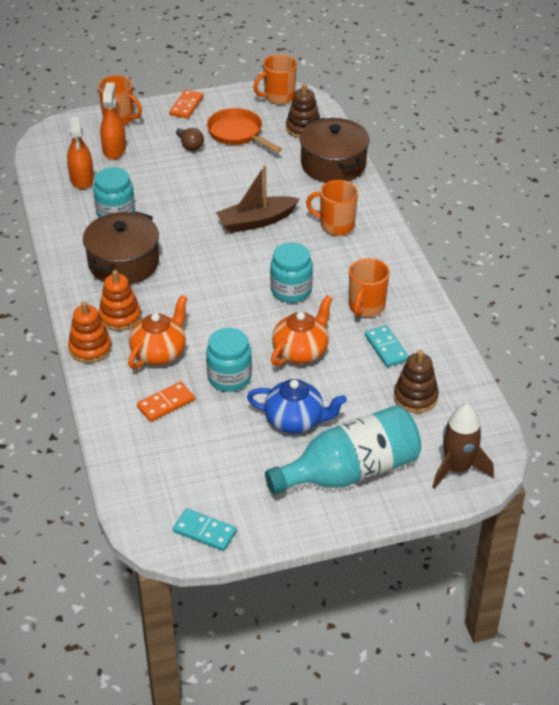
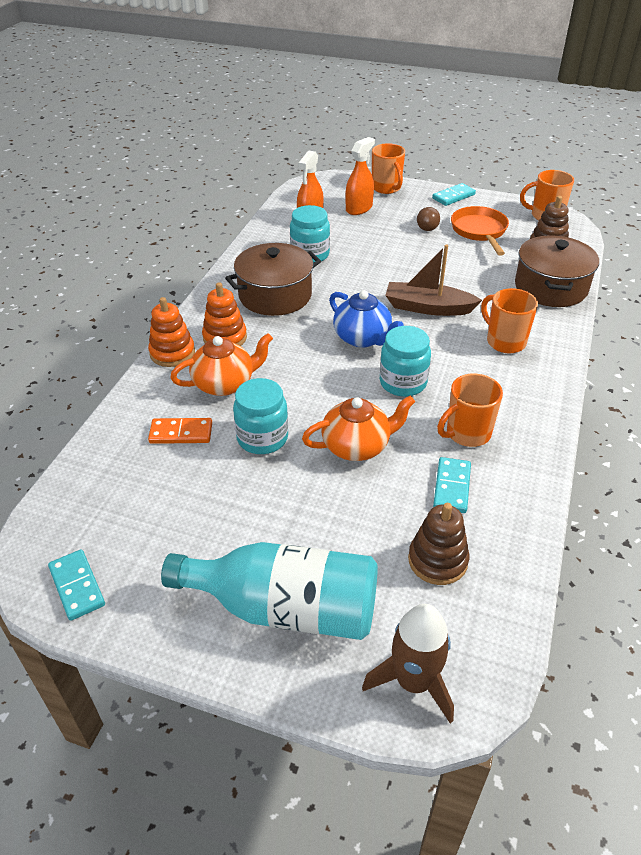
camera: 35 degrees right, 0 degrees up
orange domino [170,90,203,119] -> turquoise domino [432,183,476,206]
blue teapot [247,379,347,433] -> blue teapot moved to [329,290,404,348]

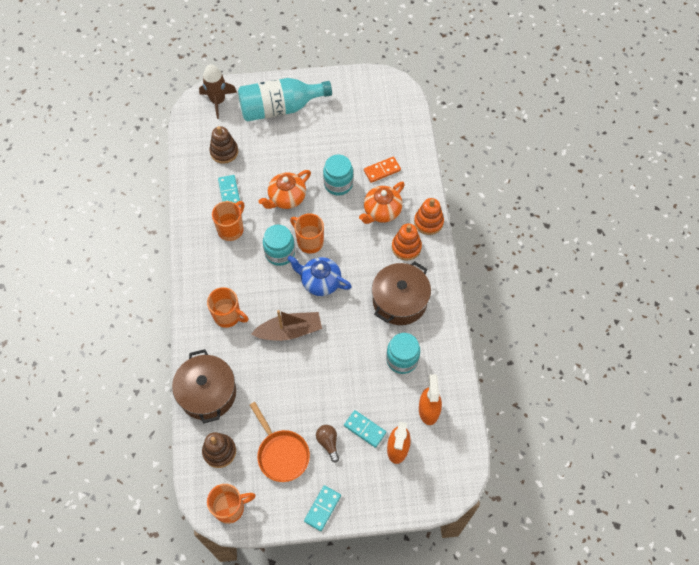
camera: 155 degrees right, 20 degrees up
turquoise domino [48,550,105,621] -> turquoise domino moved to [344,410,386,448]
orange mug [372,143,405,194] -> orange mug moved to [290,213,324,254]

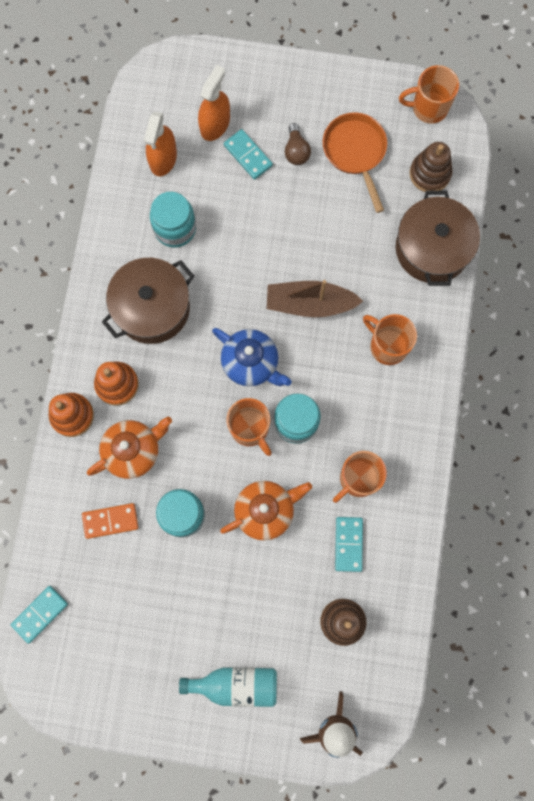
camera: 165 degrees left, 15 degrees up
turquoise bottle [238,78,332,122] -> turquoise bottle [179,667,277,707], size x0.63
turquoise domino [304,485,341,531] -> turquoise domino moved to [11,586,68,644]

